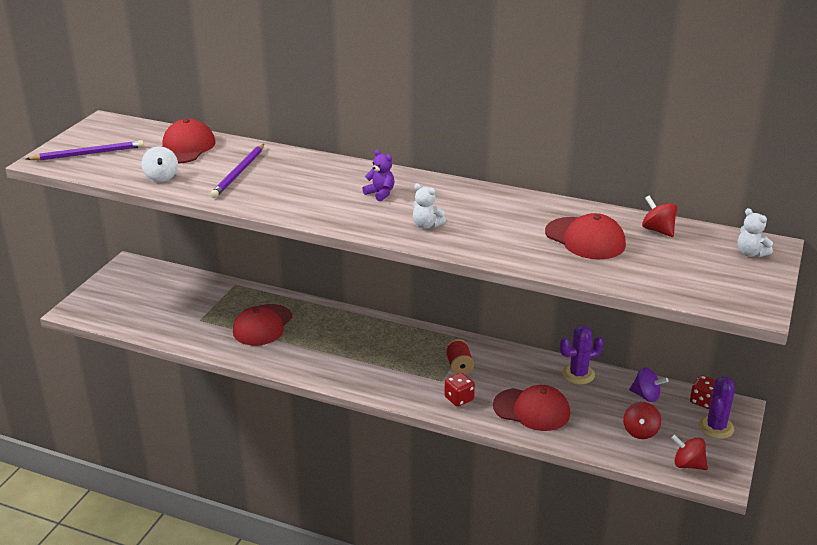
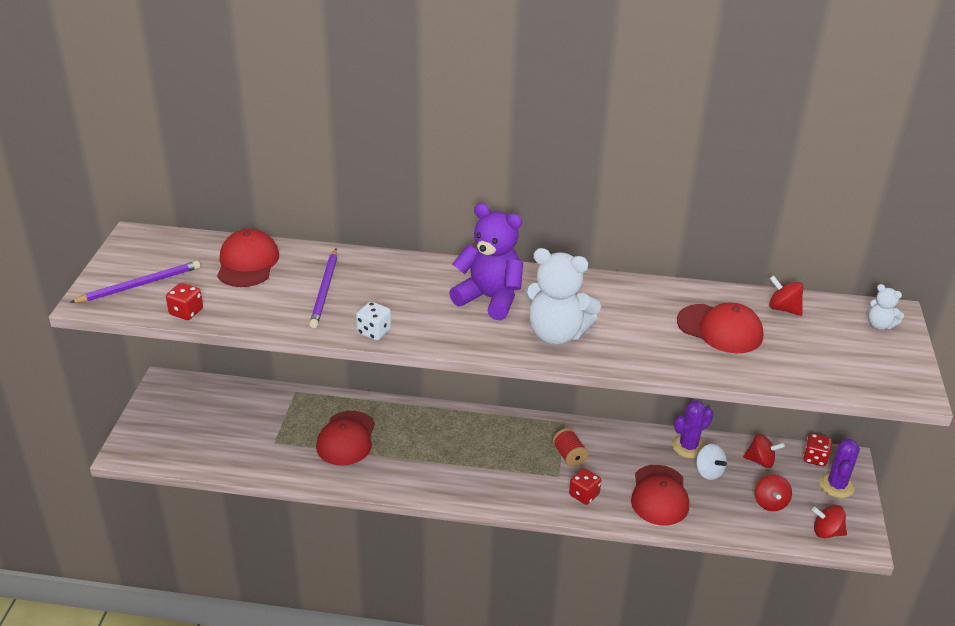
camera: 15 degrees left, 5 degrees up
white spinning top [141,147,178,182] -> white spinning top moved to [696,444,727,480]
purple teddy bear [362,150,394,201] -> purple teddy bear [449,203,523,321], size x2.11
white teddy bear [413,183,446,229] -> white teddy bear [524,248,601,345], size x2.11
red cap [493,385,570,431] -> red cap turned 90 degrees clockwise [631,465,689,525]
purple spinning top [629,367,668,402] -> red spinning top [743,434,785,468]
none -> red dice [166,283,203,320]
none -> white dice [356,302,391,340]

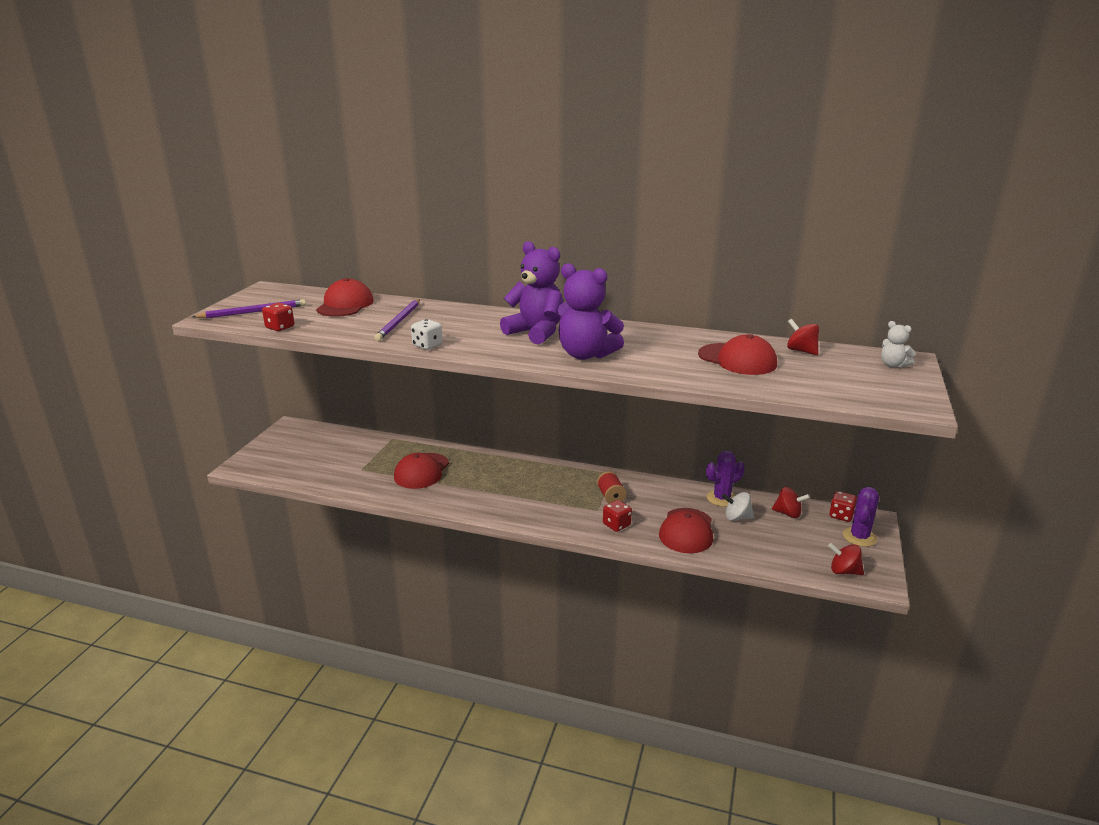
camera: 10 degrees right, 10 degrees down
white teddy bear [524,248,601,345] -> purple teddy bear [558,263,624,360]
white spinning top [696,444,727,480] -> white spinning top turned 120 degrees clockwise [721,492,754,521]
red spinning top [755,474,792,511] -> none

